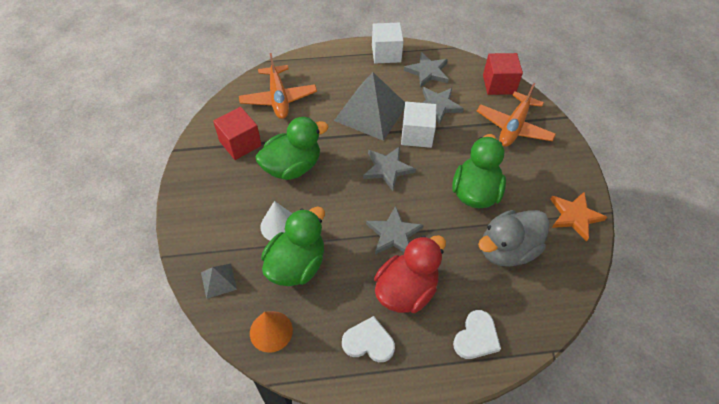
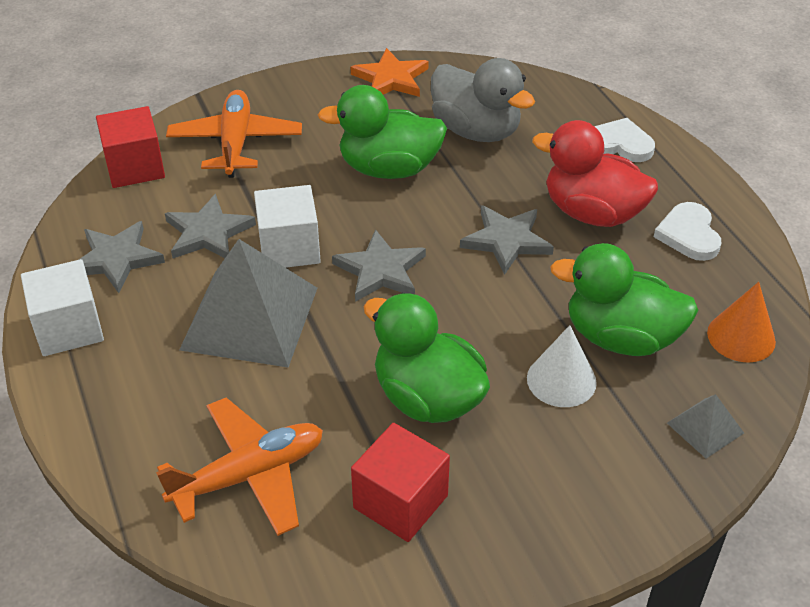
camera: 105 degrees left, 10 degrees down
orange plane [477,83,556,147] -> orange plane turned 105 degrees counterclockwise [166,90,302,178]

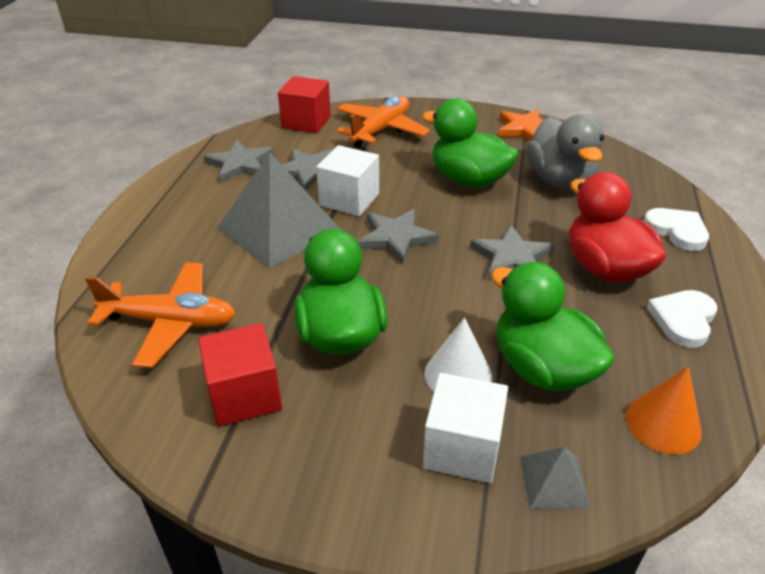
camera: 35 degrees right, 5 degrees down
white cube [21,259,104,356] -> white cube moved to [423,373,508,483]

